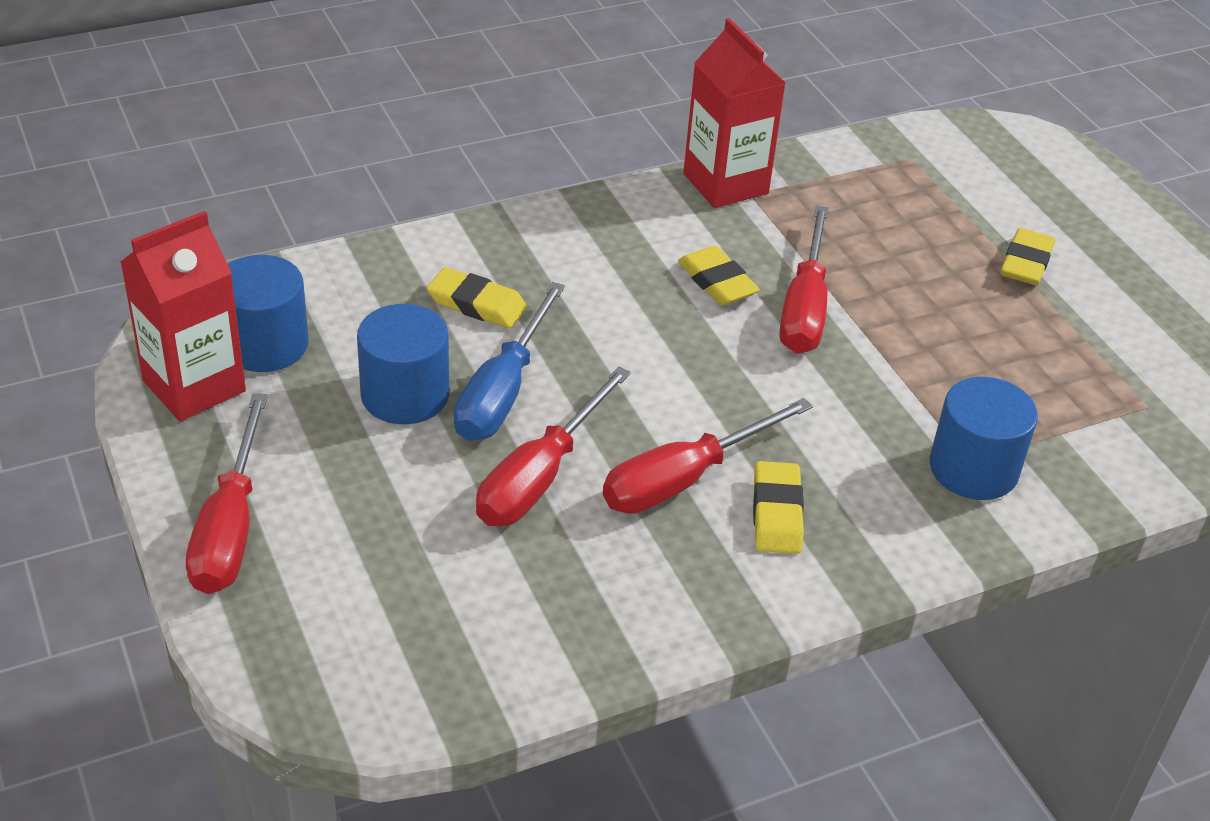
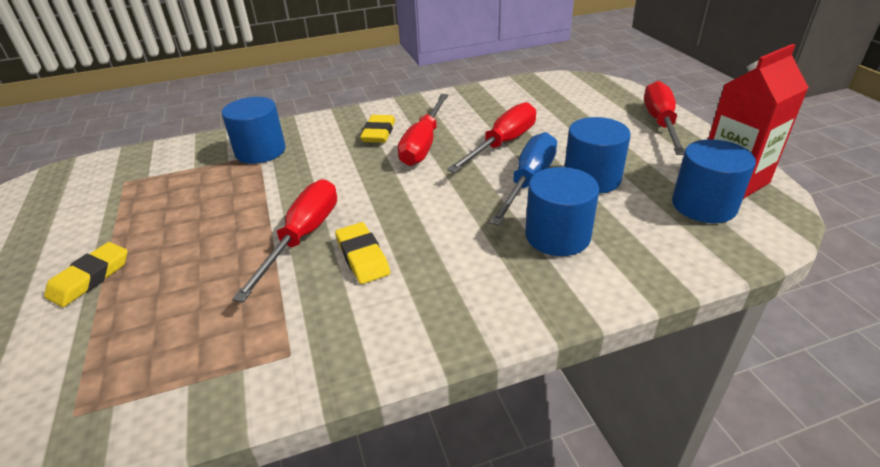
camera: 170 degrees left, 5 degrees down
yellow eraser [427,267,527,328] -> blue cylinder [525,167,599,256]
red screwdriver [603,398,813,514] -> red screwdriver turned 135 degrees clockwise [397,94,448,166]
red carton [683,18,785,208] -> none

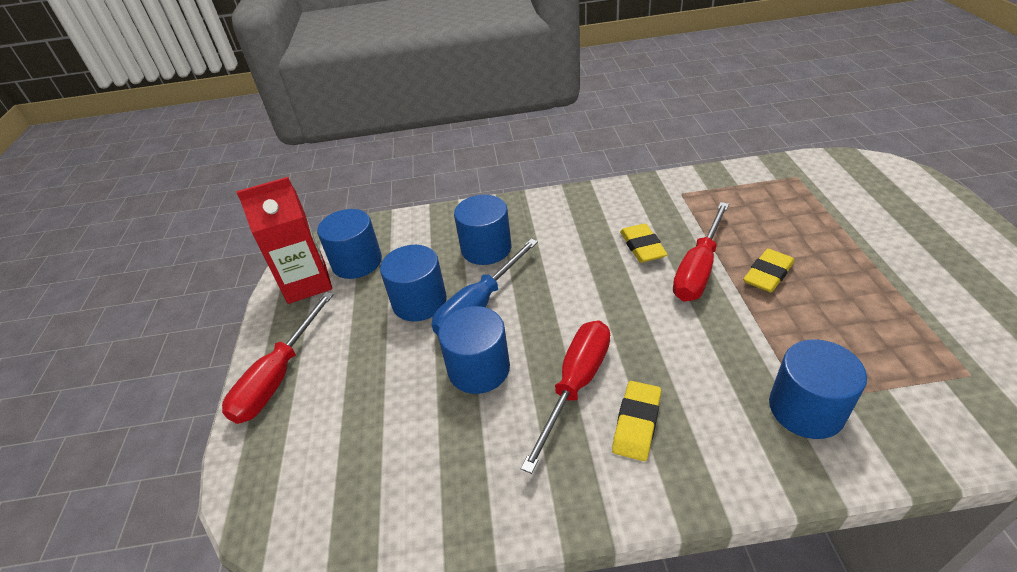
camera: 165 degrees left, 5 degrees up
yellow eraser [44,242,128,307] -> yellow eraser moved to [743,249,794,293]
red screwdriver [447,102,536,173] -> blue cylinder [438,306,510,394]

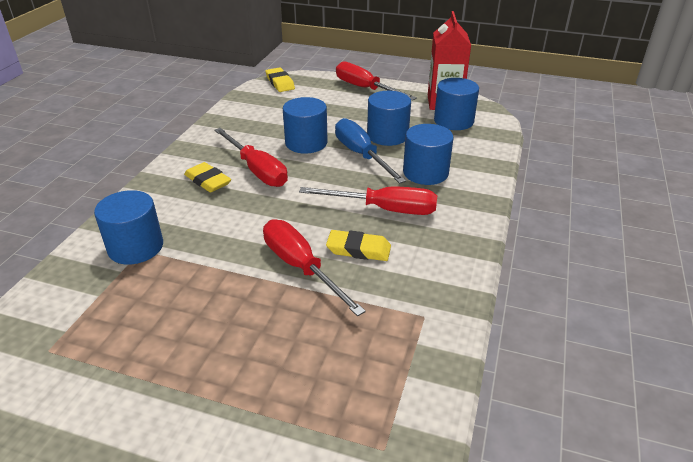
camera: 110 degrees right, 5 degrees down
yellow eraser [743,249,794,293] -> yellow eraser moved to [266,67,295,92]
none -> red screwdriver [299,186,437,215]

